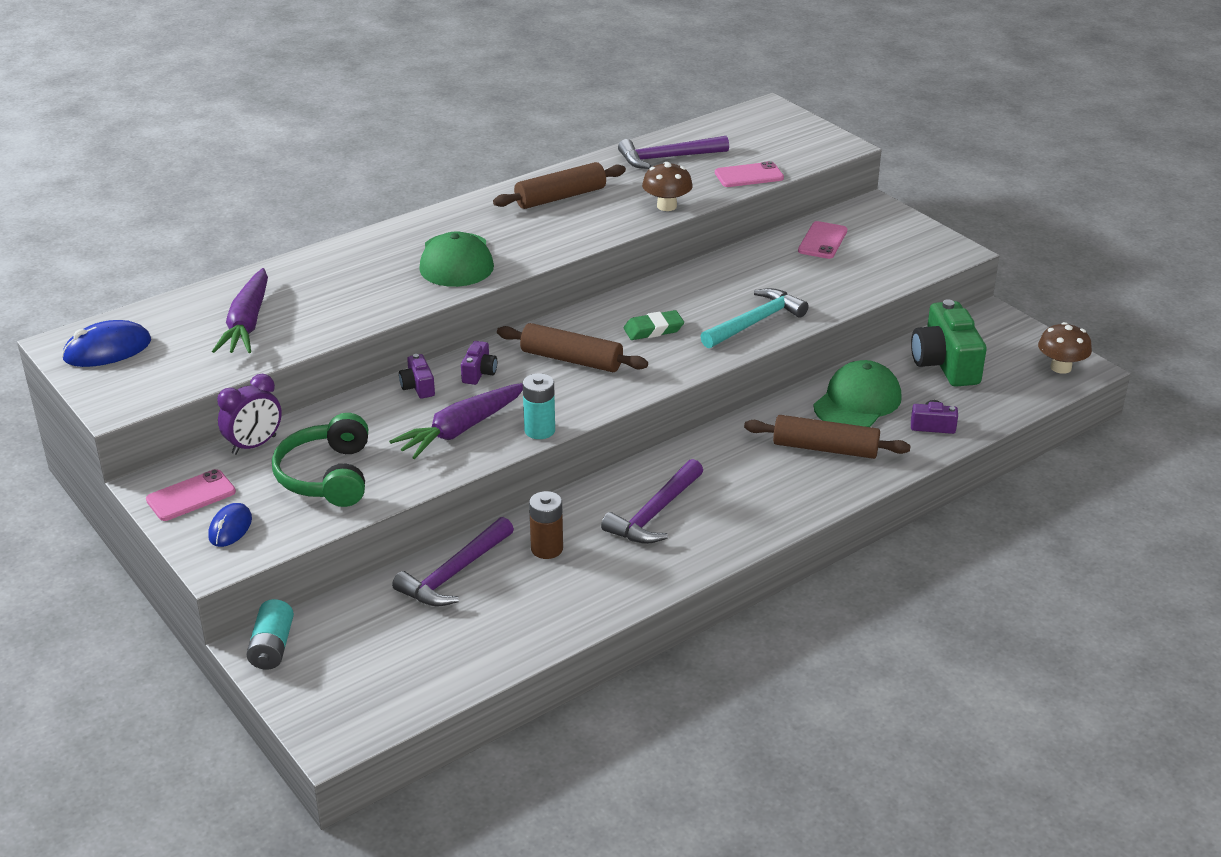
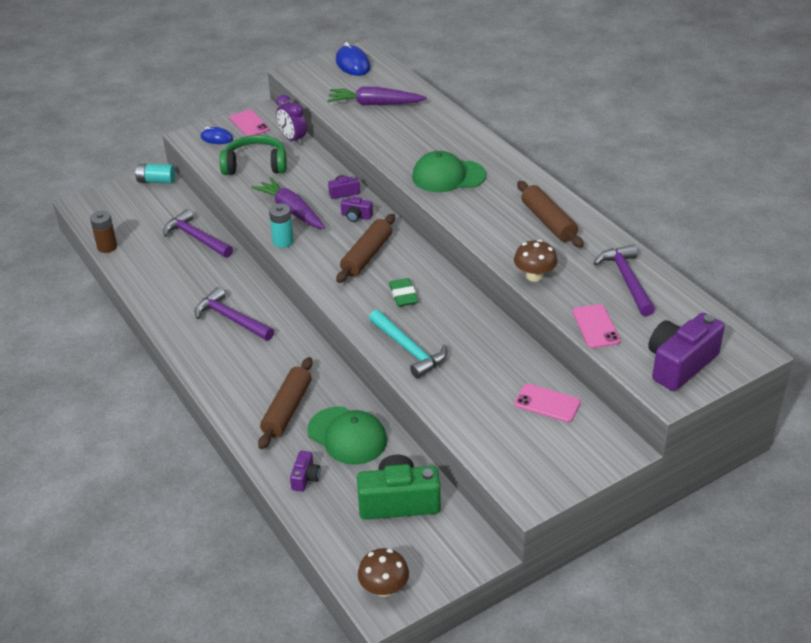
camera: 95 degrees right, 5 degrees up
brown battery [529,491,563,559] -> brown battery moved to [90,211,117,253]
none -> purple camera [648,313,725,391]

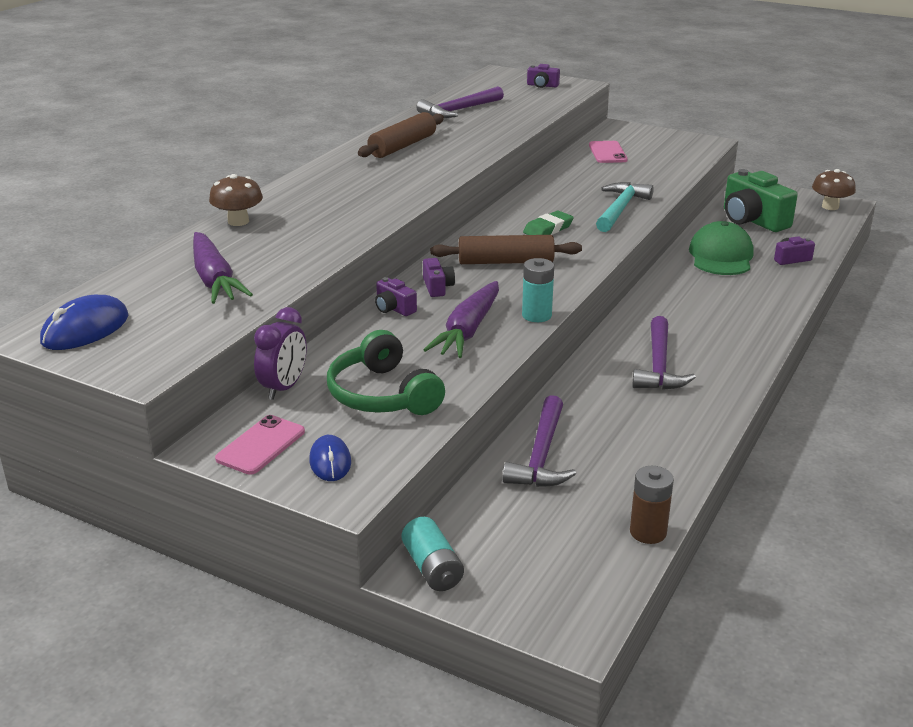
camera: 120 degrees left, 10 degrees down
brown rolling pin [258,357,313,449] -> none
green cap [412,151,486,192] -> none
brown mushroom [514,240,557,282] -> brown mushroom moved to [209,174,263,226]
pink phone [573,304,620,348] -> none
purple camera [648,313,725,391] -> purple camera [527,64,560,88], size x0.48

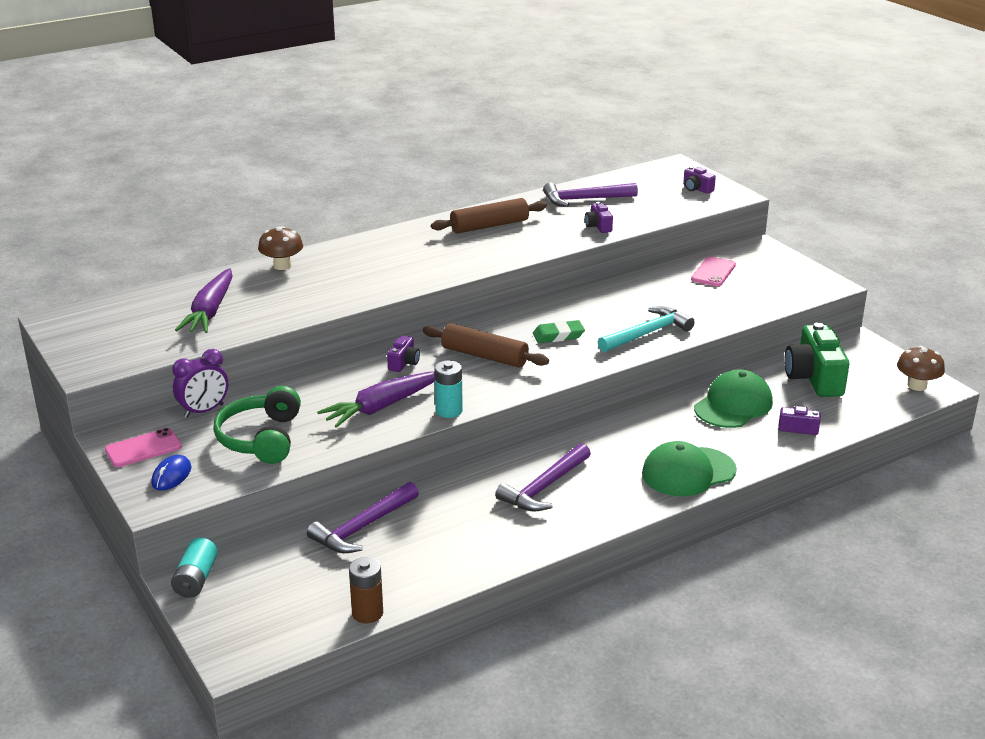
camera: 30 degrees right, 0 degrees up
blue mouse [40,295,128,350] -> none
purple camera [375,277,417,316] -> purple camera moved to [585,202,613,233]
none -> green cap [642,441,737,496]

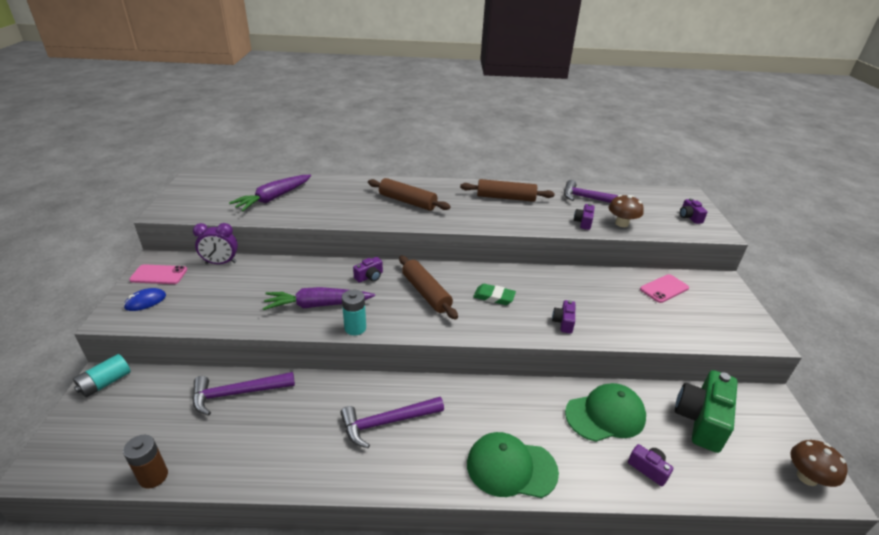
camera: 30 degrees right, 5 degrees up
green headphones [213,386,301,464] -> none
brown mushroom [258,226,303,270] -> brown mushroom moved to [608,195,644,227]
turquoise hammer [598,306,695,352] -> purple camera [552,300,575,334]
none -> brown rolling pin [368,178,451,211]

